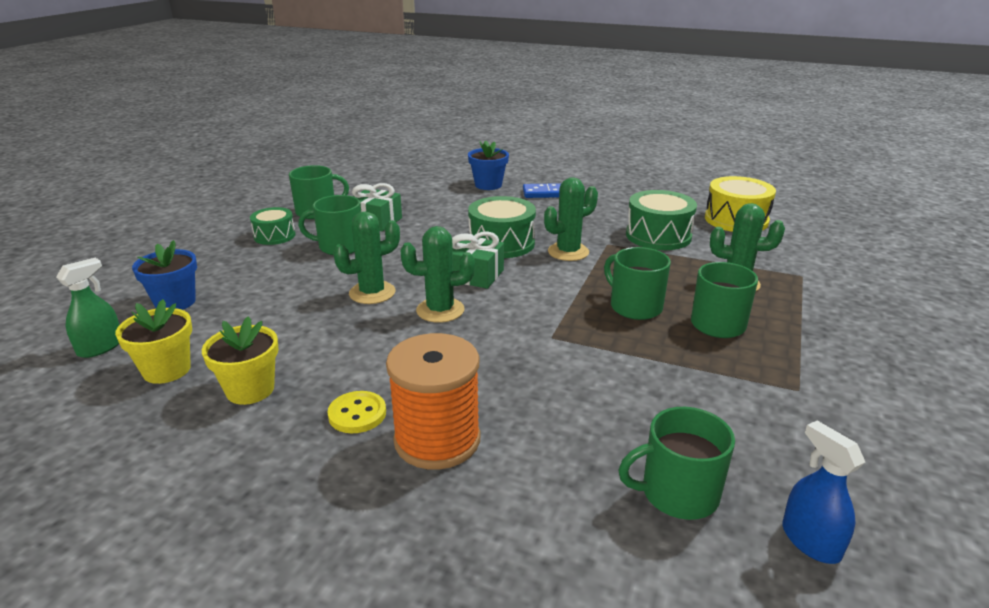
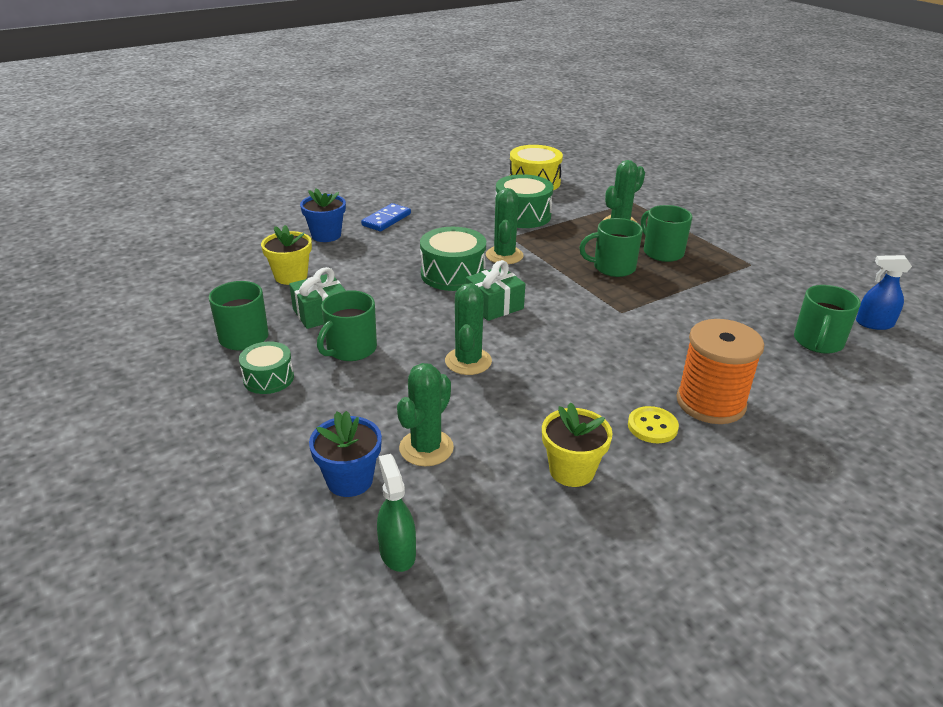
camera: 55 degrees left, 5 degrees up
yellow flower pot [115,299,192,384] -> yellow flower pot moved to [261,225,312,285]
green cactus [401,226,475,323] -> green cactus moved to [397,363,454,466]

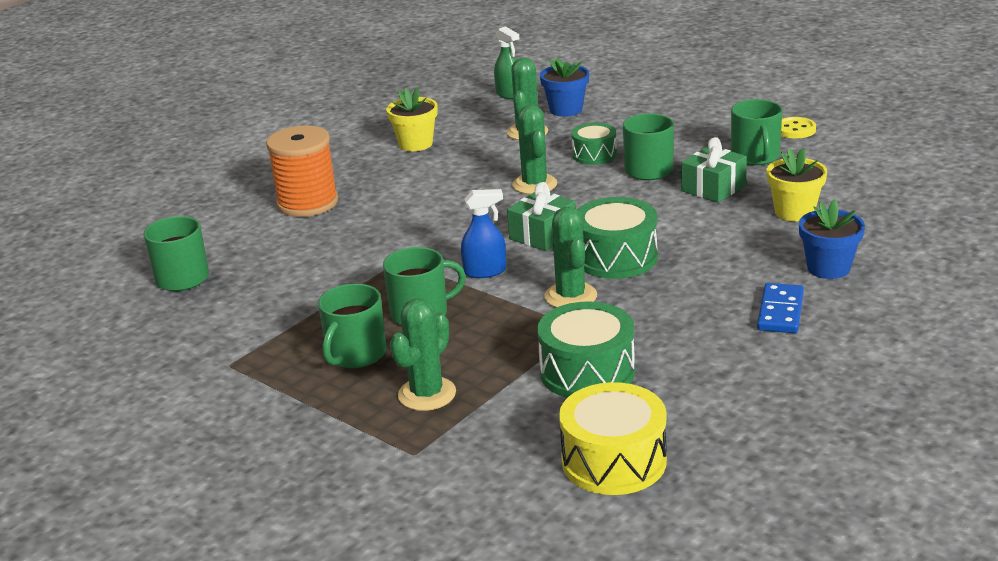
camera: 165 degrees right, 5 degrees down
green drum [239,341,294,394] -> green drum moved to [571,123,617,165]
yellow button [628,406,679,443] -> yellow button moved to [781,117,816,138]
green mug [641,205,692,262] -> green mug turned 75 degrees clockwise [318,284,387,368]
blue spray bottle [856,255,912,330] -> blue spray bottle moved to [461,189,506,278]

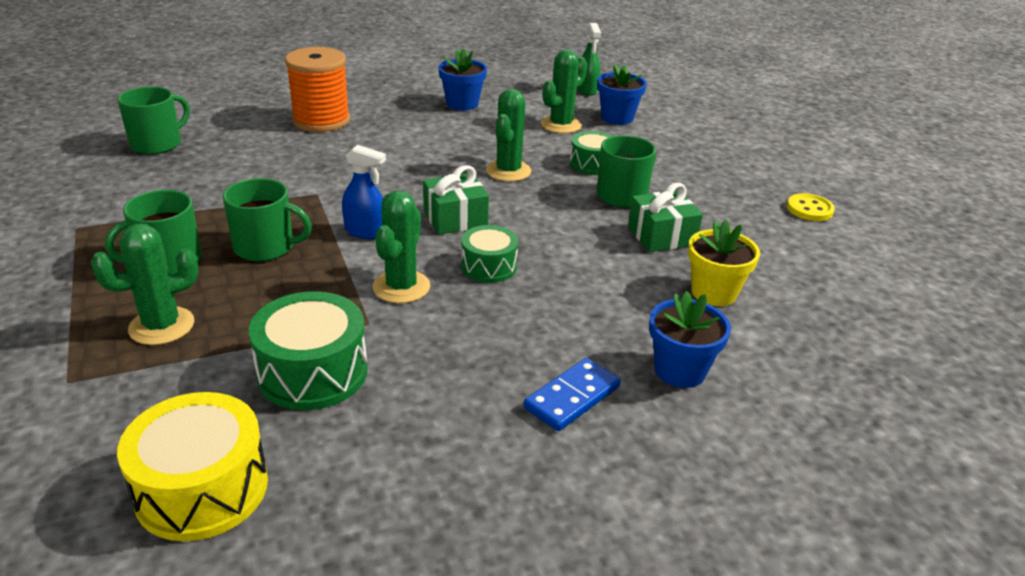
camera: 25 degrees right, 5 degrees up
yellow flower pot [386,87,438,151] -> blue flower pot [438,49,487,110]
green drum [577,197,658,279] -> green drum [461,225,518,283], size x0.62
green mug [731,99,782,165] -> none

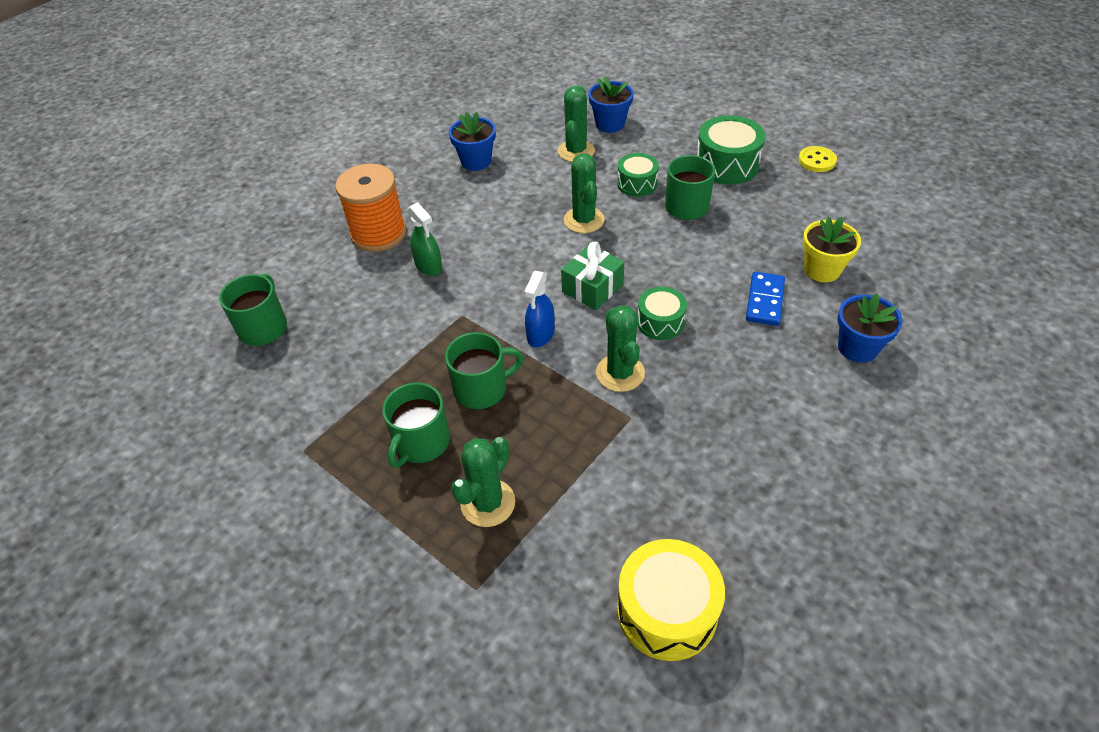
camera: 25 degrees left, 15 degrees up
green drum [249,291,368,410] -> green drum moved to [696,115,765,185]
blue spray bottle [342,145,386,239] -> blue spray bottle turned 120 degrees clockwise [524,271,555,347]
blue domino [524,358,621,431] -> blue domino moved to [746,272,785,326]
green spray bottle [577,23,601,96] -> green spray bottle moved to [408,202,442,276]
green gift [628,183,703,252] -> none

